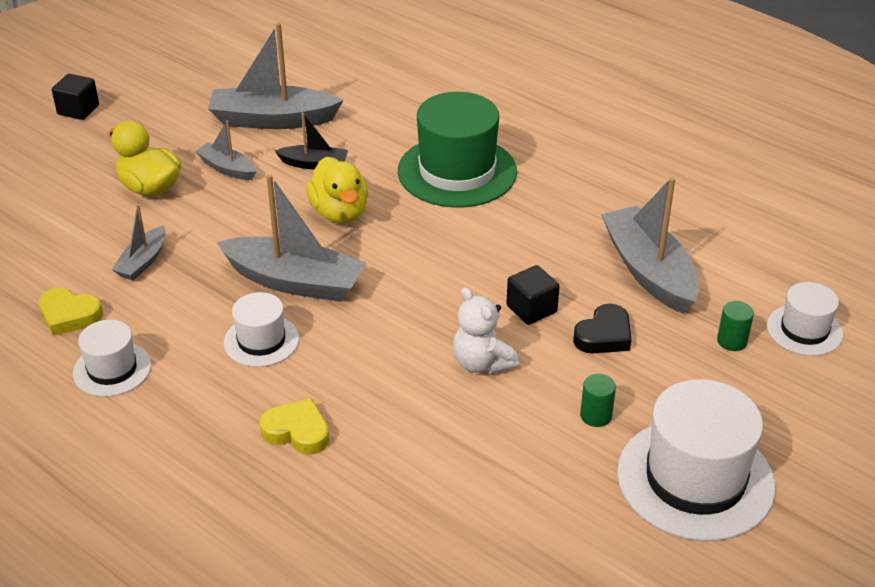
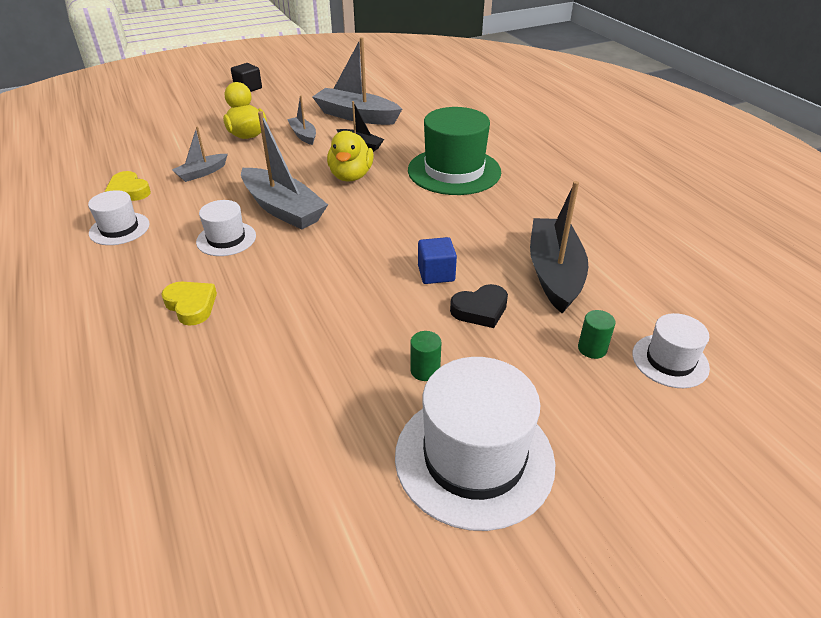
camera: 25 degrees right, 0 degrees up
white teddy bear [453,287,519,374] -> none
black cube [506,265,559,325] -> blue cube [418,237,457,284]
grey boat [601,177,699,314] -> black boat [530,181,588,314]

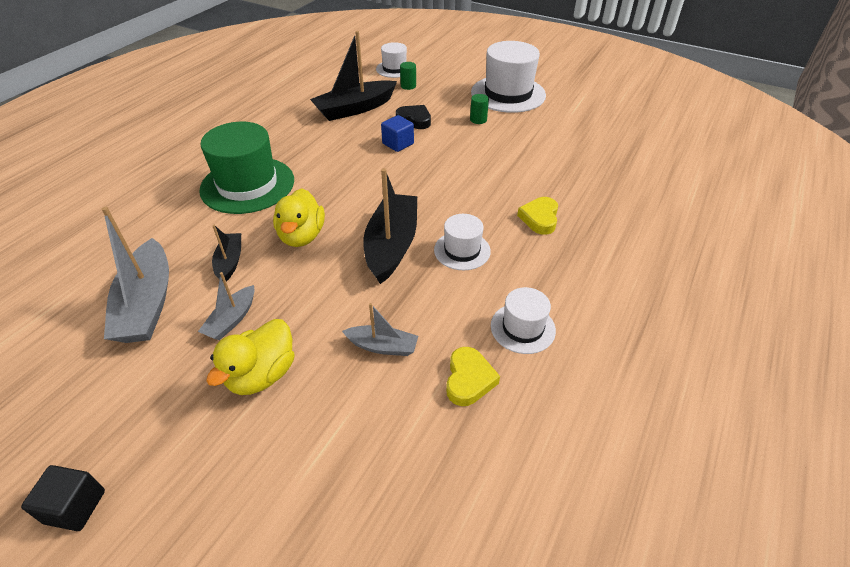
camera: 125 degrees left, 5 degrees up
grey boat [241,111,328,230] -> black boat [363,168,417,284]
yellow duck [327,131,374,181] -> yellow duck turned 120 degrees clockwise [273,188,325,247]

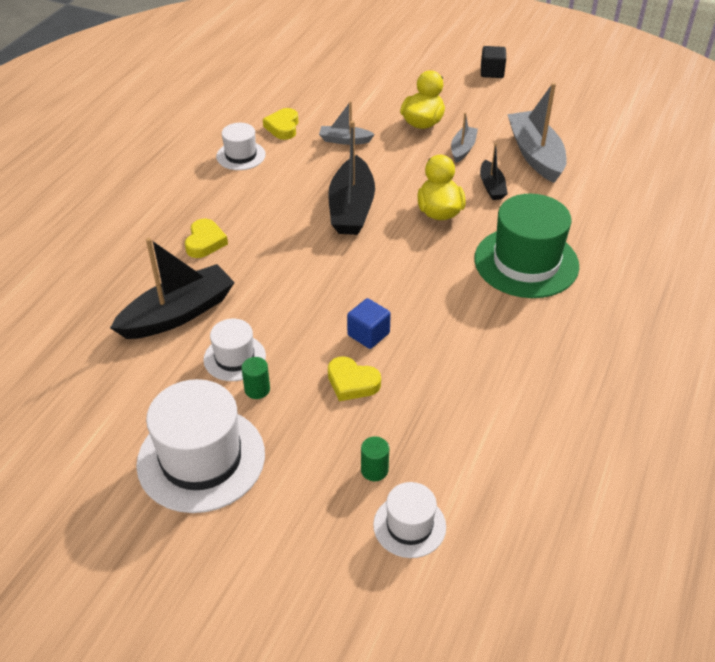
camera: 175 degrees right, 0 degrees up
black boat [310,31,397,121] -> black boat moved to [110,238,235,339]
black heart [396,105,431,129] -> yellow heart [328,356,381,401]
white hat [434,214,491,270] -> white hat moved to [204,319,266,381]

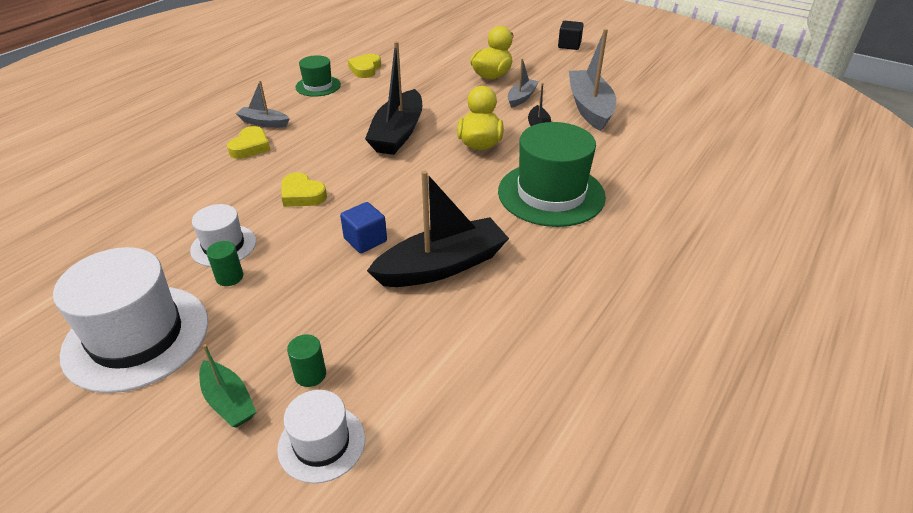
camera: 10 degrees right, 5 degrees down
black boat [110,238,235,339] -> black boat moved to [367,170,509,287]
white hat [216,123,266,170] -> green hat [295,55,341,97]
grey boat [319,101,375,145] -> grey boat moved to [236,81,290,128]
yellow heart [328,356,381,401] -> yellow heart moved to [281,172,327,207]
none -> green boat [199,344,256,428]

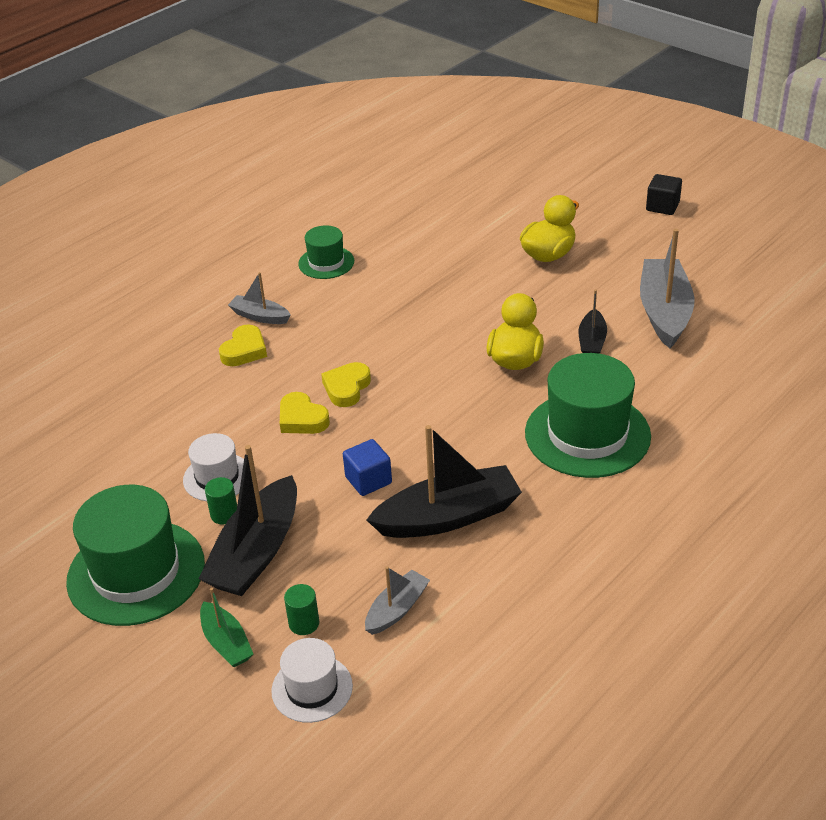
camera: 10 degrees right, 0 degrees up
white hat [53,247,208,393] -> green hat [66,485,205,626]
yellow heart [348,54,381,78] -> yellow heart moved to [321,362,371,407]
black boat [365,41,422,155] -> black boat moved to [199,445,297,596]
grey boat [508,58,539,108] -> grey boat moved to [365,566,430,635]

